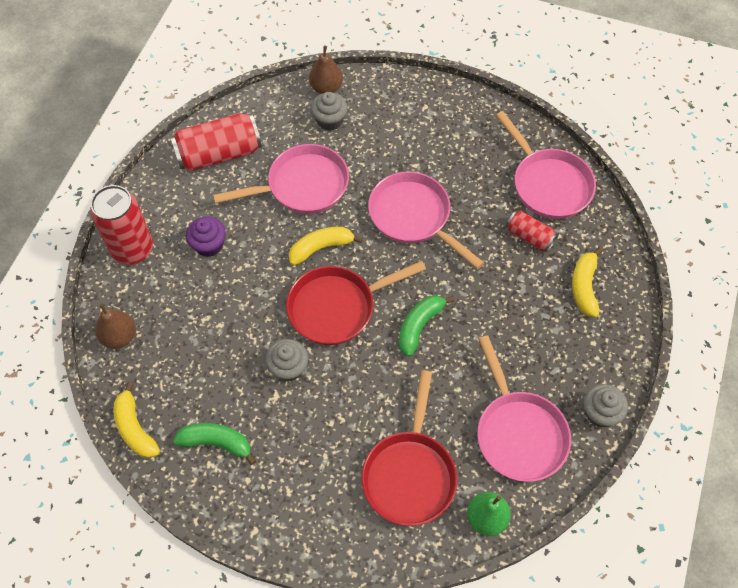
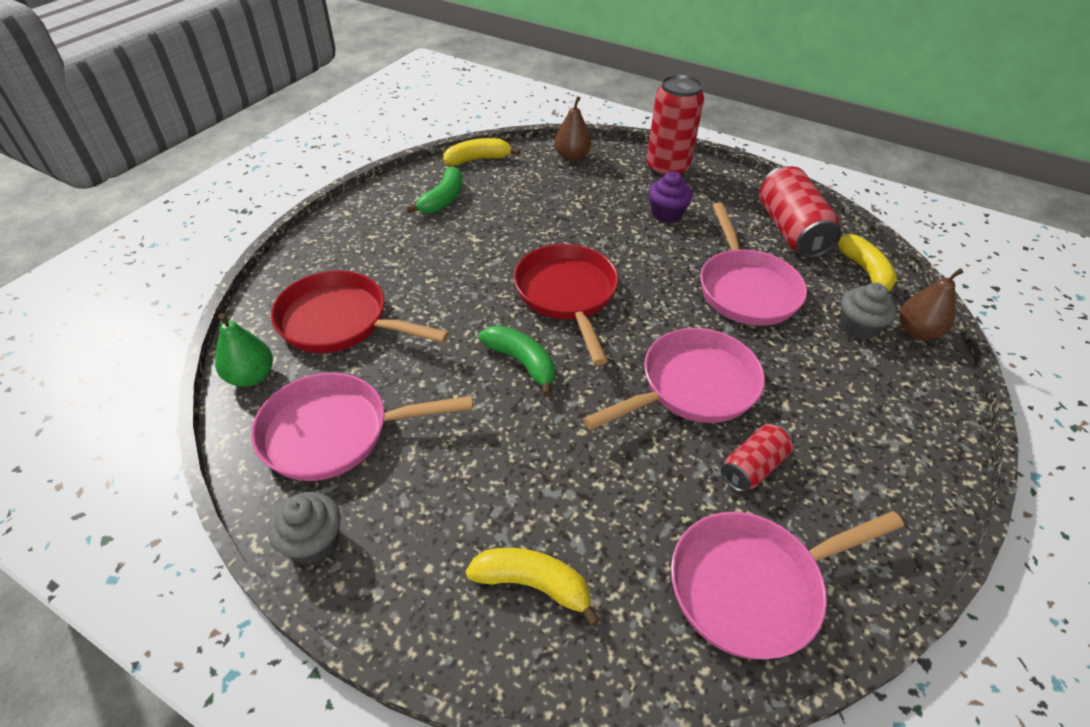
camera: 100 degrees right, 15 degrees down
grey cupcake [265,339,308,381] -> none
yellow banana [289,227,363,266] -> yellow banana moved to [837,234,897,291]
red can [506,211,558,252] -> red can moved to [721,424,793,492]

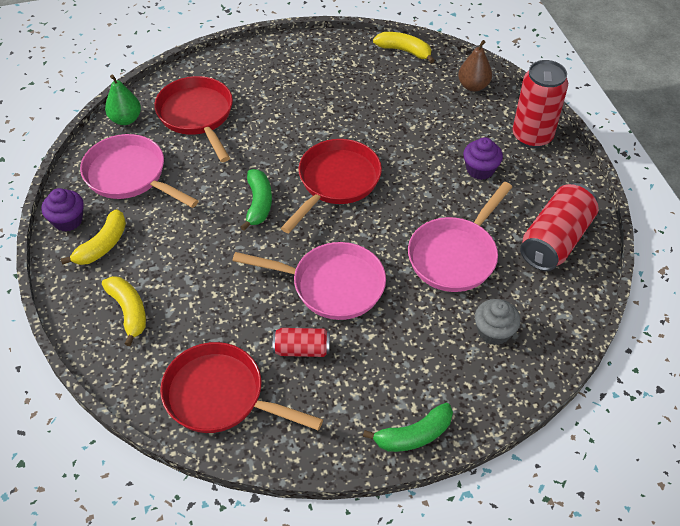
camera: 45 degrees right, 5 degrees up
grey cupcake [268,492,341,564] -> purple cupcake [42,188,84,232]
green banana [406,166,462,213] -> green banana moved to [363,403,453,452]
pink pan [671,511,904,660] -> red pan [160,342,323,433]
yellow banana [837,234,897,291] -> yellow banana moved to [61,209,126,265]
brown pear [900,268,963,340] -> none

